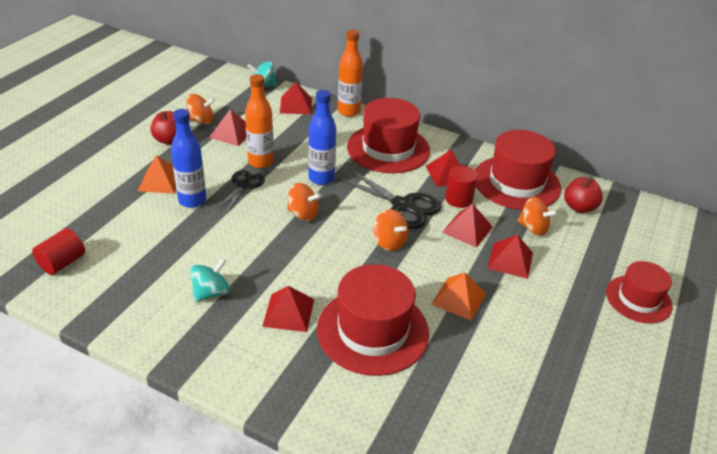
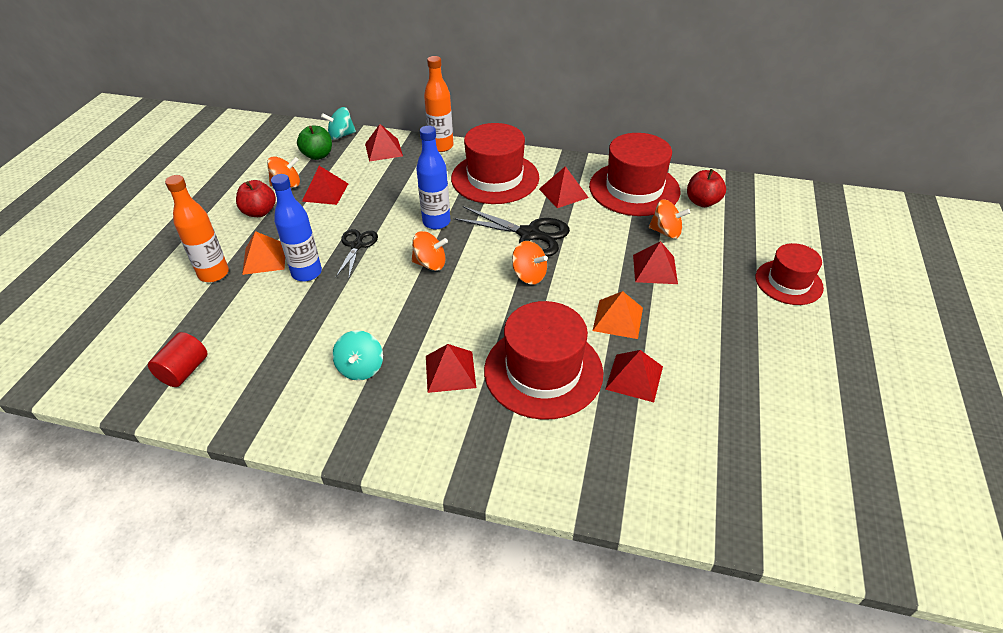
camera: 10 degrees left, 5 degrees up
turquoise spinning top [190,258,230,302] -> turquoise spinning top turned 150 degrees clockwise [332,330,383,381]
orange bottle [245,74,274,168] -> orange bottle moved to [165,175,229,282]
red pyramid [442,204,493,248] -> red pyramid moved to [605,350,663,402]
red cylinder [445,166,478,208] -> none
none -> green apple [297,126,332,160]

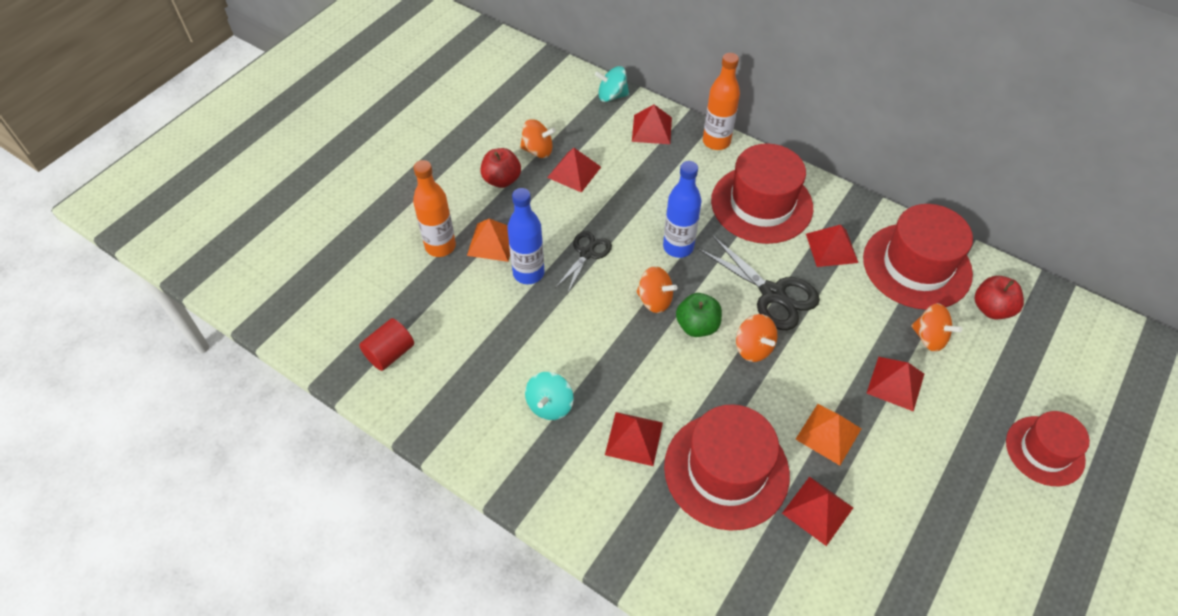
camera: 20 degrees right, 10 degrees up
green apple [297,126,332,160] -> green apple moved to [676,293,722,337]

